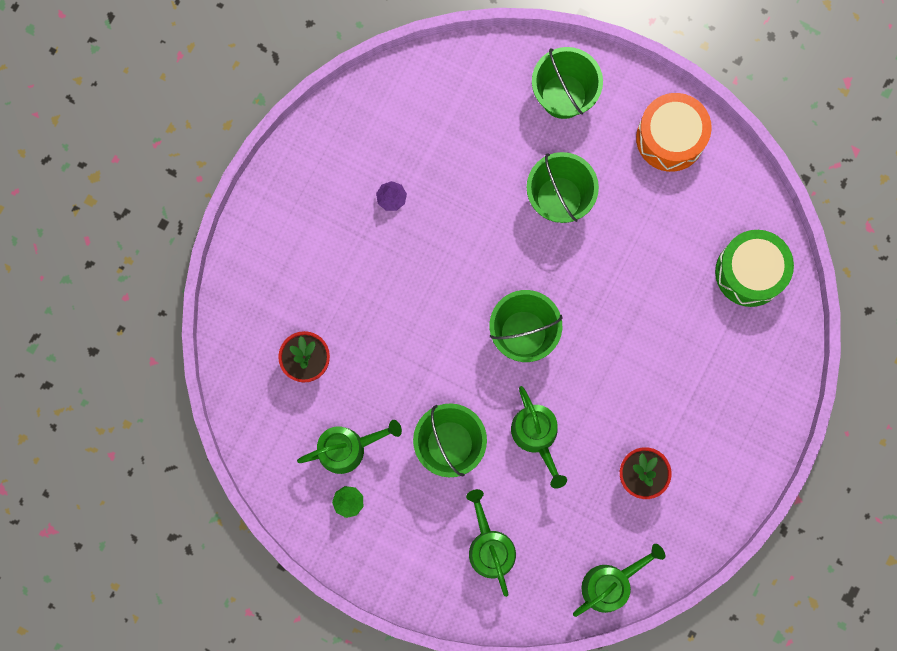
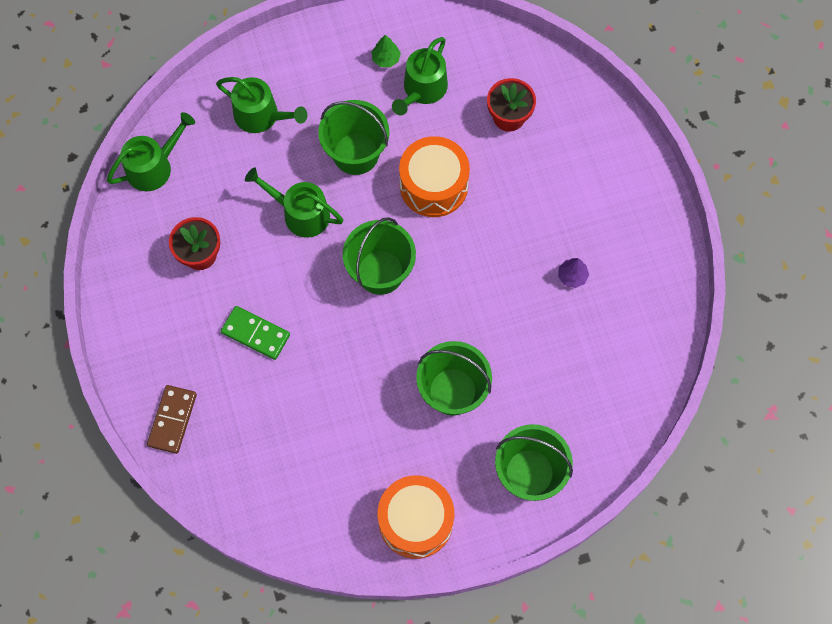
camera: 135 degrees right, 10 degrees down
green watering can [573,544,665,617] -> green watering can turned 135 degrees counterclockwise [107,112,195,192]
green drum [715,230,794,307] -> none
none -> brown domino [147,385,197,454]
none -> green domino [221,306,290,360]
none -> orange drum [399,136,470,217]

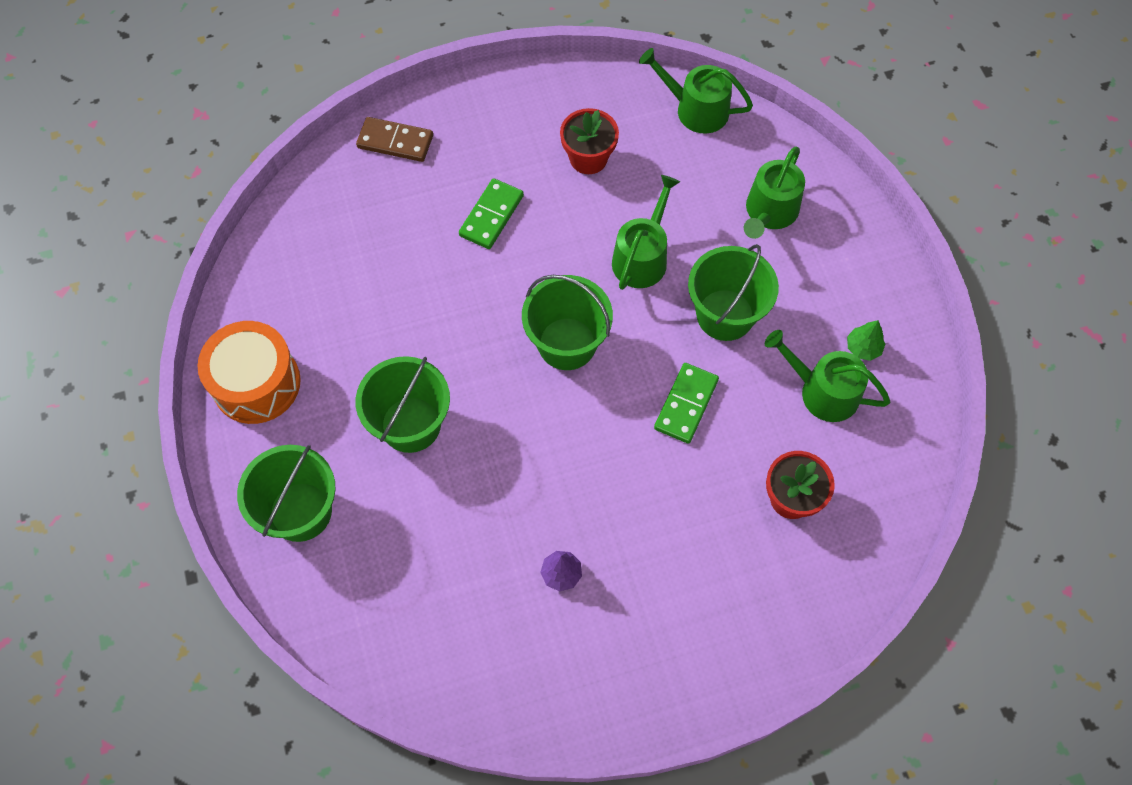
camera: 90 degrees right, 5 degrees down
green watering can [107,112,195,192] -> green watering can turned 150 degrees clockwise [639,48,753,134]
orange drum [399,136,470,217] -> green domino [654,363,719,444]

